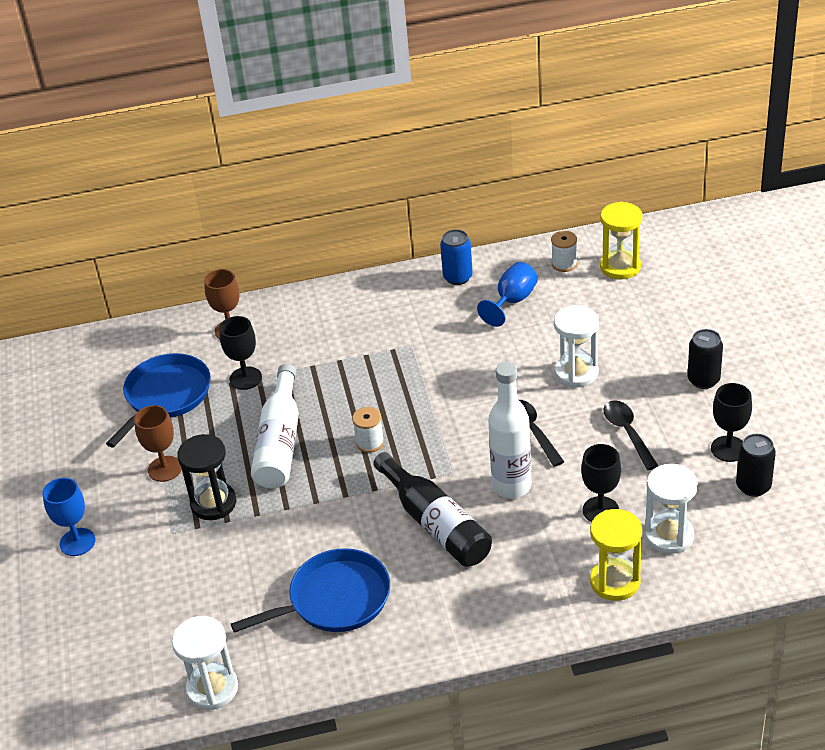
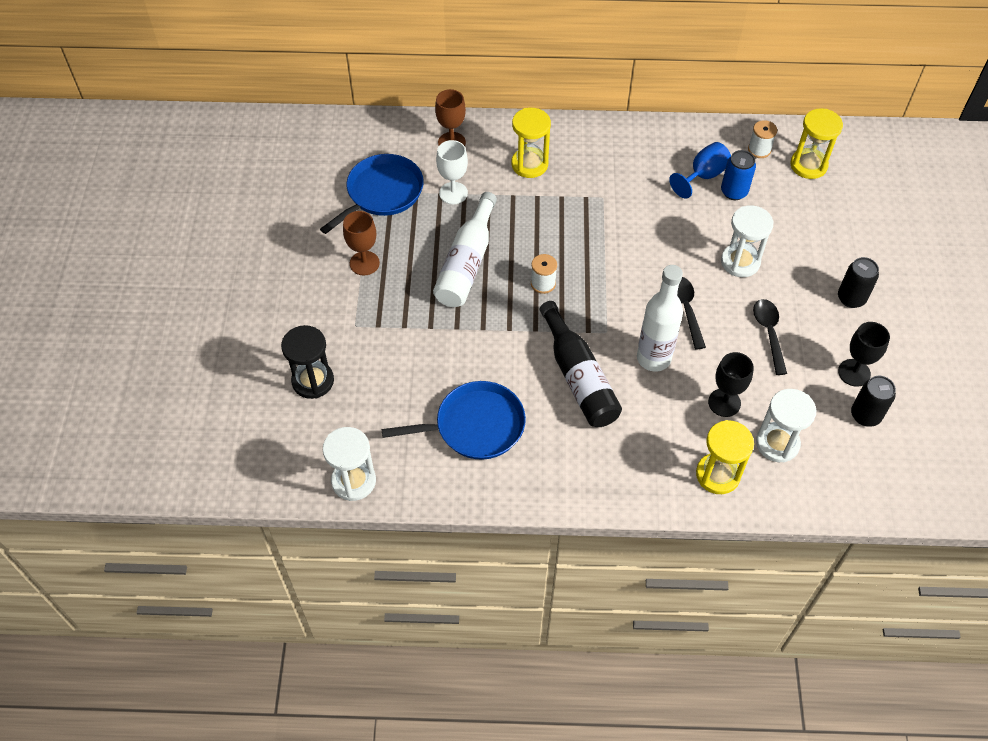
camera: 10 degrees right, 15 degrees up
blue goblet [42,478,96,556] -> none
black hourglass [177,434,236,520] -> black hourglass moved to [281,325,334,399]
black goblet [219,316,262,390] -> white goblet [436,140,468,204]
blue can [440,229,473,285] -> blue can moved to [721,150,756,200]
none -> yellow hourglass [511,108,551,178]

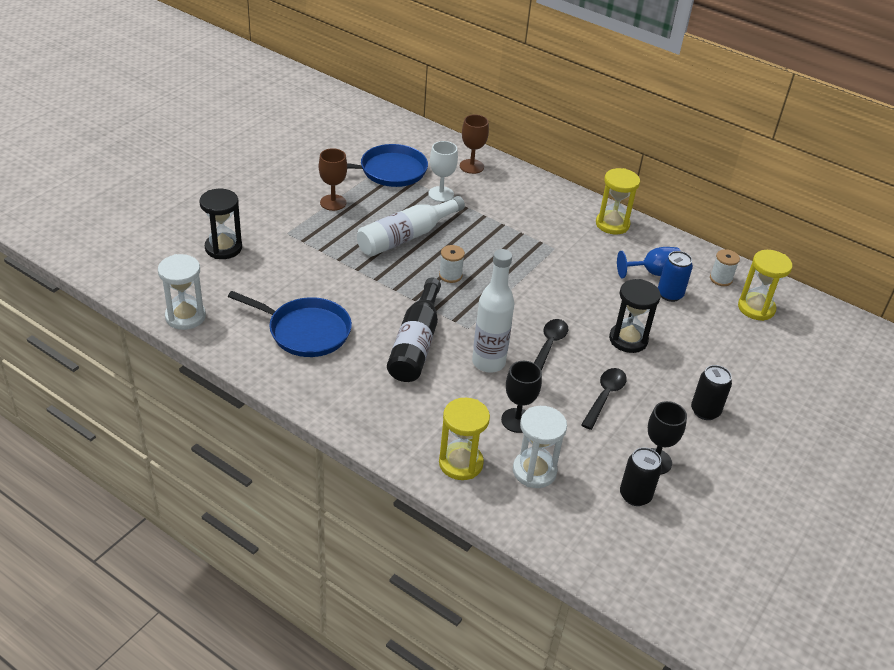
camera: 30 degrees right, 15 degrees down
yellow hourglass [511,108,551,178] -> yellow hourglass moved to [596,168,640,235]
white hourglass [721,205,773,277] -> black hourglass [609,279,661,353]

